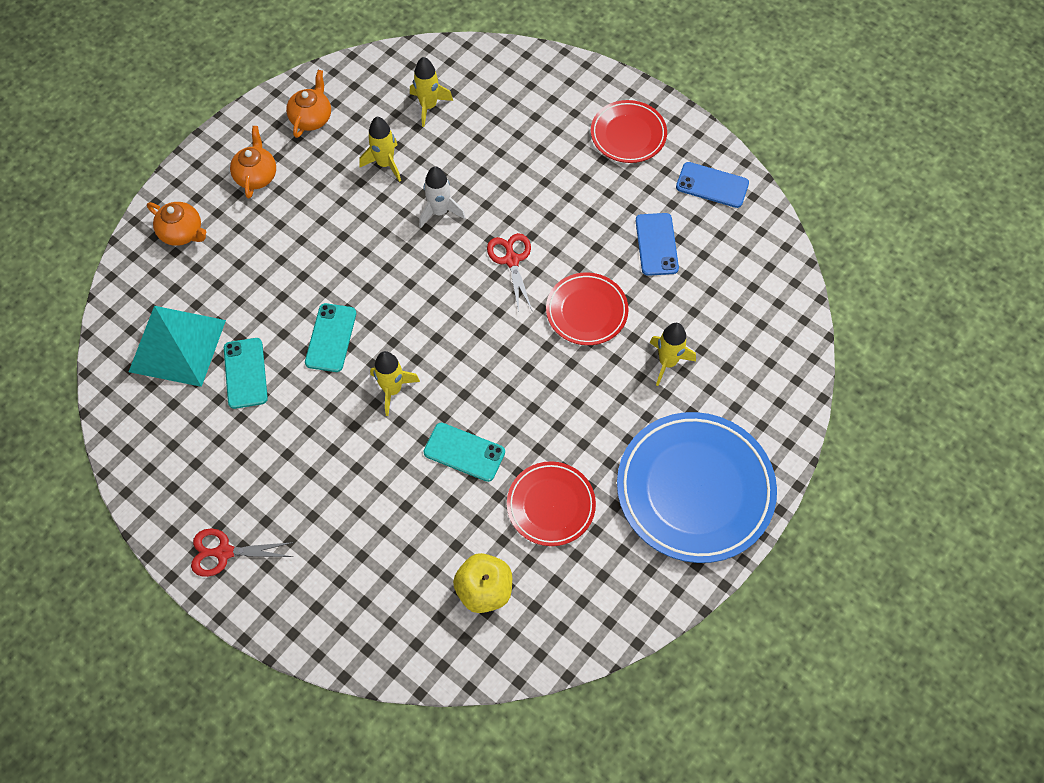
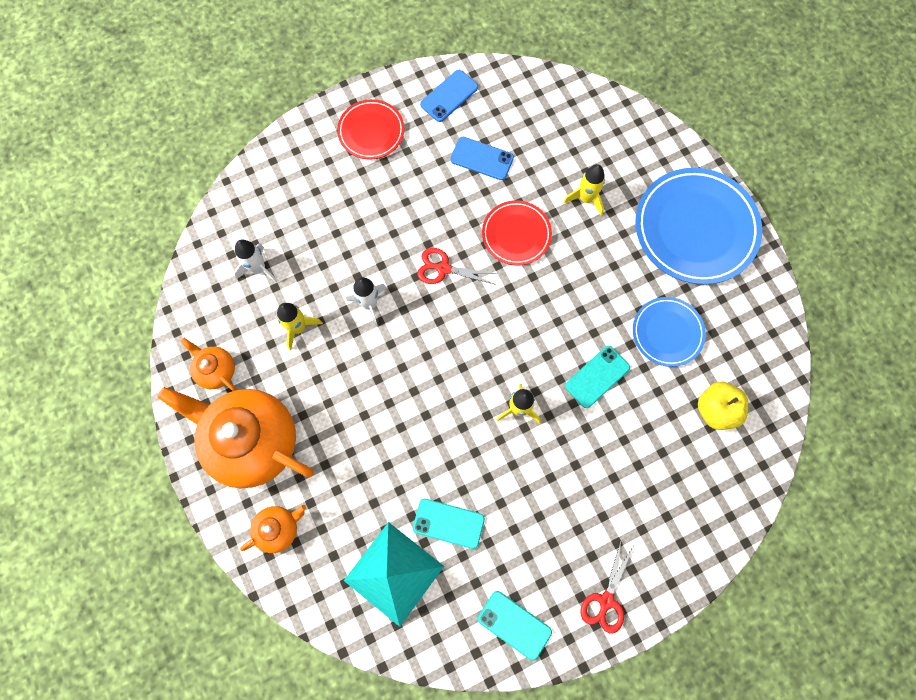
camera: 65 degrees left, 10 degrees up
orange teapot [230,126,276,199] -> orange teapot [157,387,314,488], size x2.17
turquoise phone [305,303,356,372] -> turquoise phone moved to [478,591,552,661]
yellow rocket [410,57,453,127] -> white rocket [234,240,278,283]
red plate [507,461,596,546] -> blue plate [633,297,706,367]

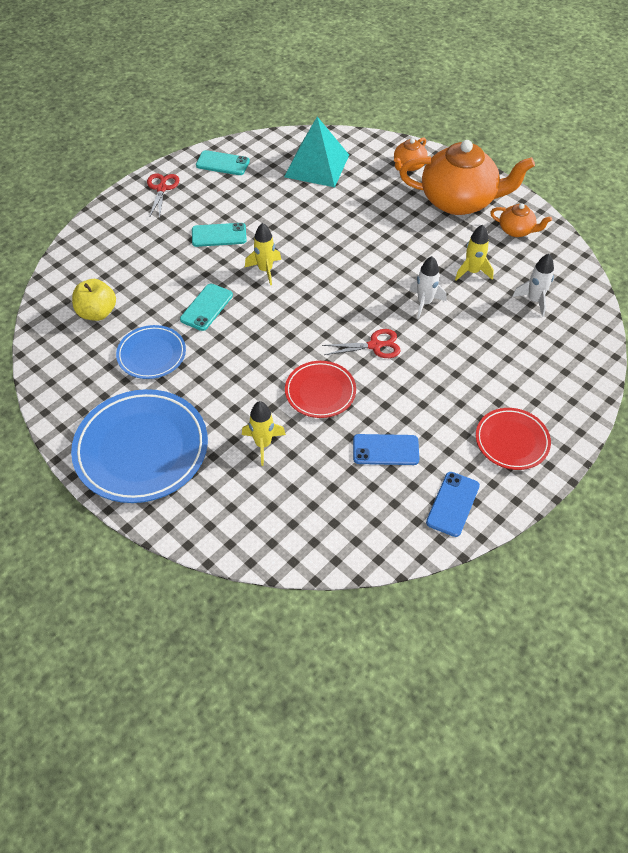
camera: 160 degrees right, 20 degrees down
turquoise phone [413,499,485,549] -> turquoise phone moved to [192,223,247,247]

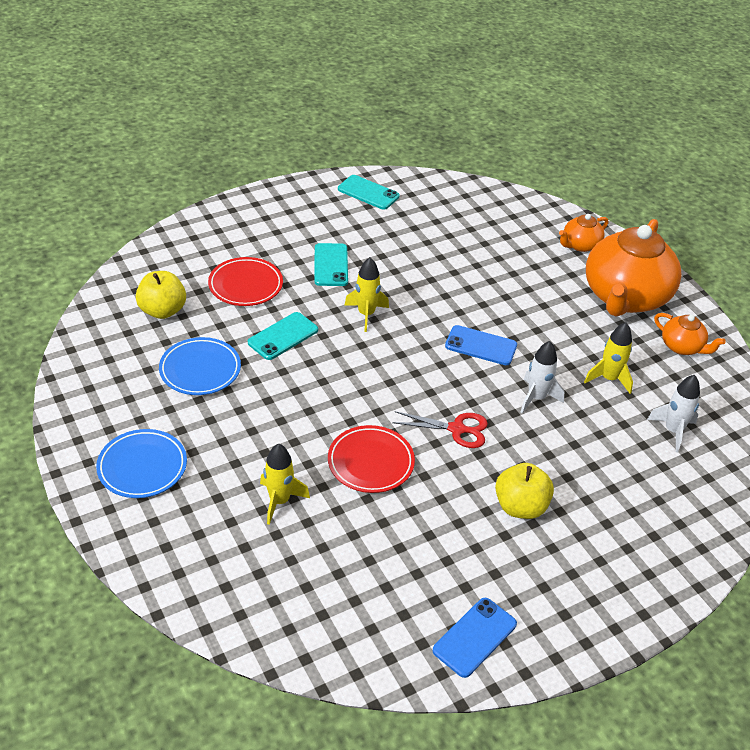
camera: 15 degrees right, 10 degrees down
blue plate [71,389,208,503] -> blue plate [96,429,187,498], size x0.56
red scissors [147,173,179,218] -> none
turquoise phone [192,223,247,247] -> turquoise phone turned 75 degrees clockwise [314,243,348,286]
turquoise pyramid [284,117,349,187] -> none
blue phone [353,434,419,465] -> blue phone moved to [445,325,517,365]
orange teapot [400,140,535,215] -> orange teapot turned 90 degrees clockwise [586,219,682,317]
red plate [476,408,551,470] -> red plate moved to [208,257,283,306]
none -> yellow apple [495,463,554,519]

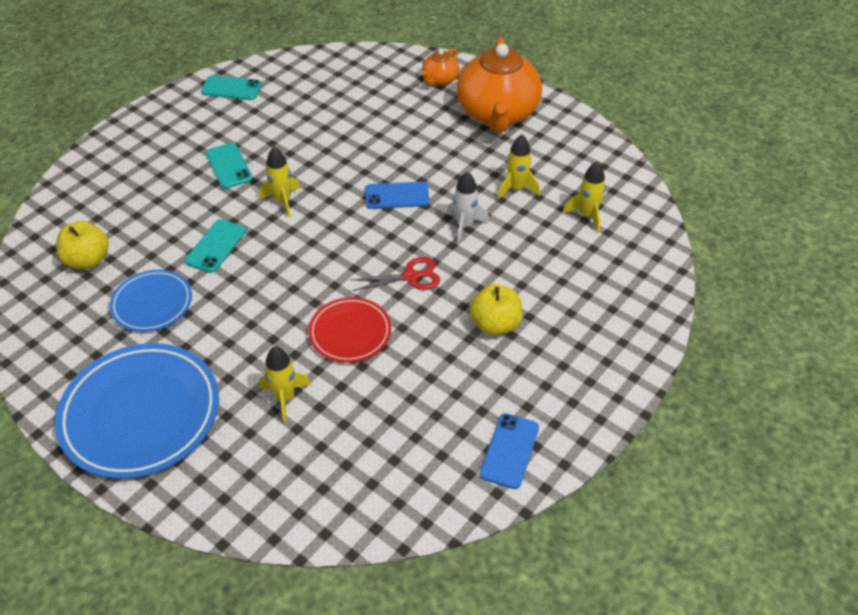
camera: 20 degrees left, 5 degrees up
blue plate [96,429,187,498] -> blue plate [55,343,219,479], size x1.79
red plate [208,257,283,306] -> none
white rocket [647,375,700,452] -> yellow rocket [563,161,606,233]
orange teapot [654,313,726,355] -> none

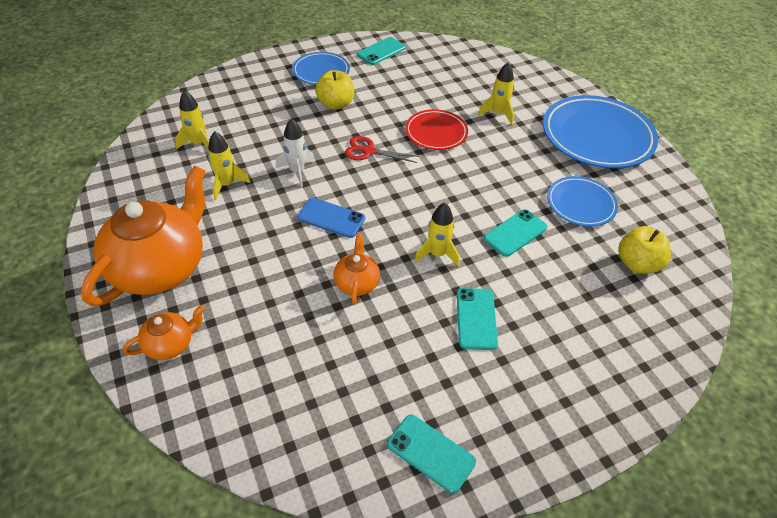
camera: 155 degrees left, 0 degrees up
blue phone [480,413,539,489] -> turquoise phone [357,37,406,65]
none -> blue plate [292,52,350,85]
none -> orange teapot [334,233,380,305]

